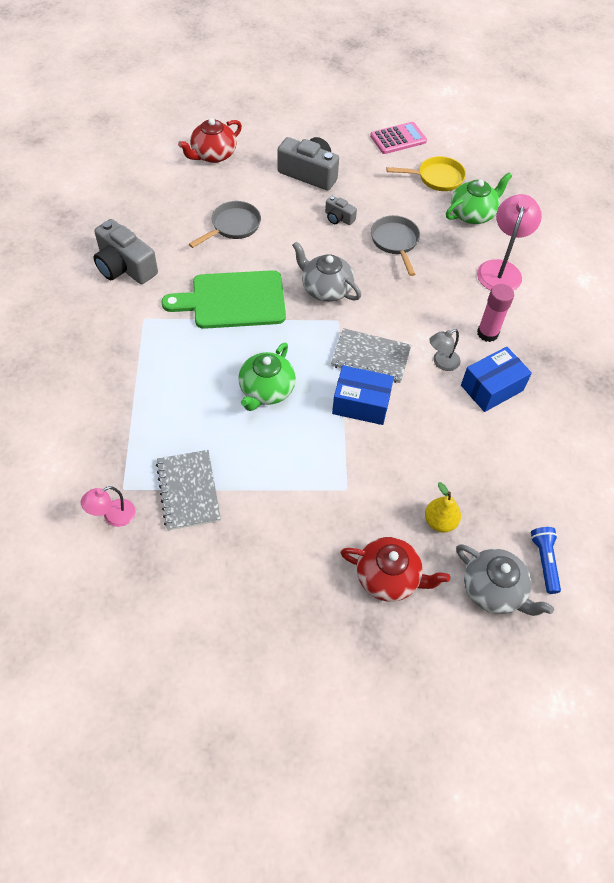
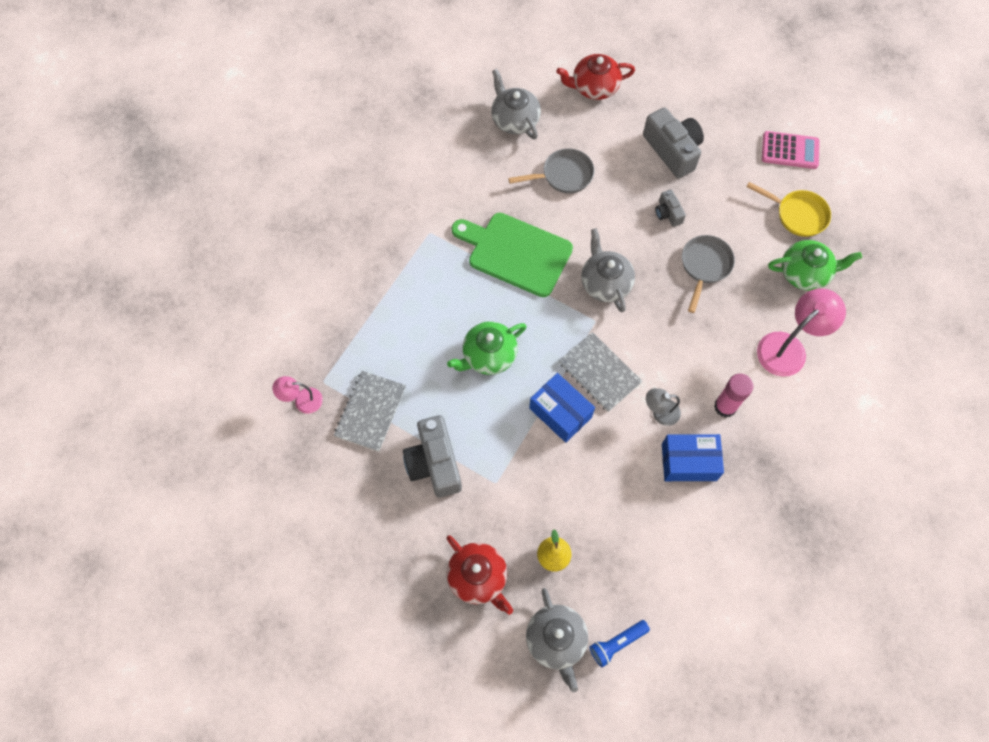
camera: 35 degrees right, 10 degrees up
grey camera [93,219,158,284] -> grey camera moved to [403,415,462,497]
blue flashlight [531,527,561,594] -> blue flashlight turned 150 degrees counterclockwise [589,620,650,667]
none -> grey teapot [491,69,541,139]

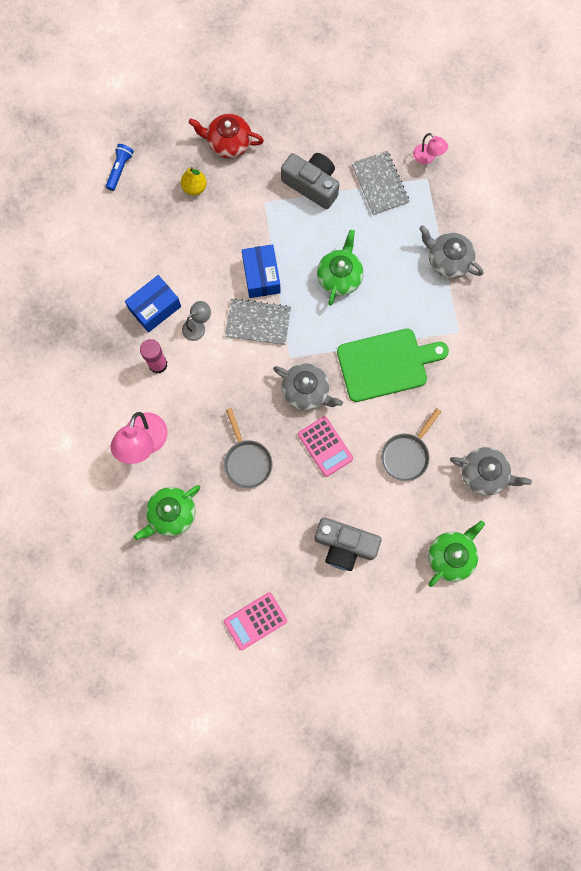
camera: 140 degrees right, 10 degrees up
pink lamp [272,376,323,414] -> pink lamp turned 90 degrees clockwise [413,133,448,164]
grey teapot [526,588,588,692] -> grey teapot moved to [419,225,483,278]
blue box [529,373,595,443] -> blue box turned 75 degrees clockwise [242,244,281,298]
red teapot [556,54,635,100] -> green teapot [428,520,485,587]
grey camera [655,189,686,227] -> none
yellow pan [747,182,831,237] -> none
none -> pink calculator [298,416,353,477]

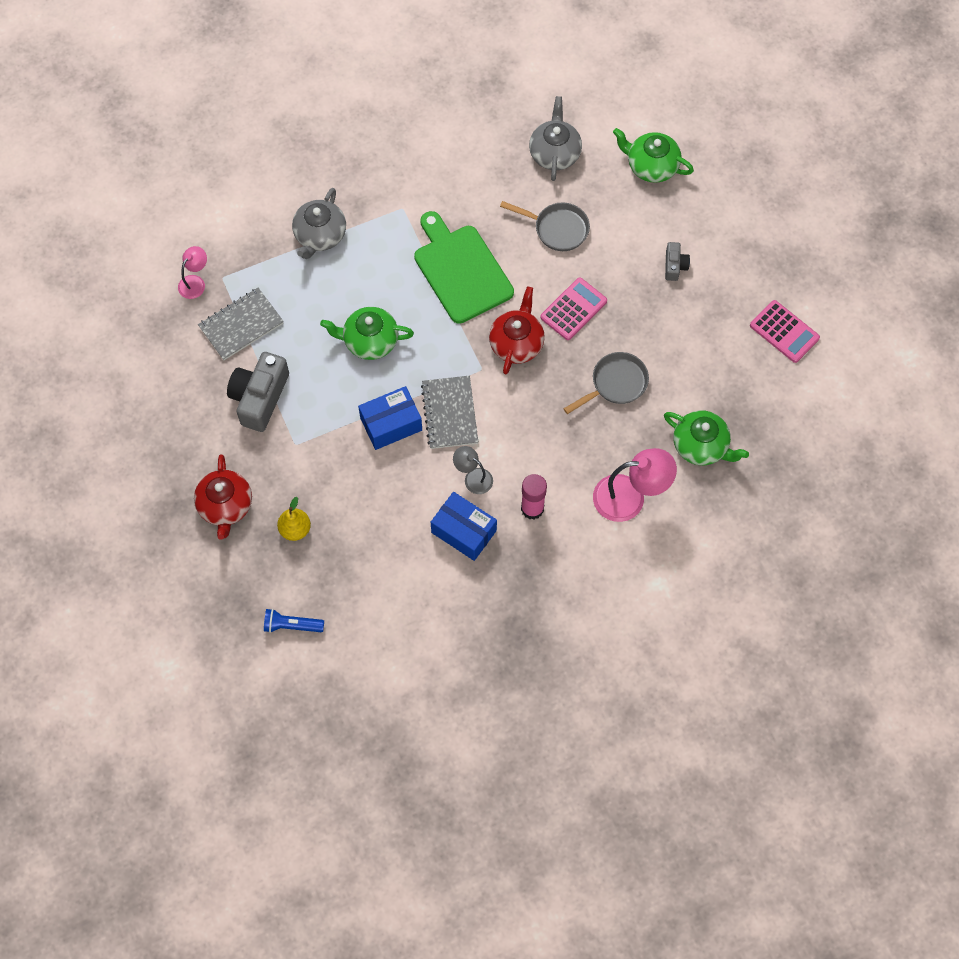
camera: 105 degrees left, 10 degrees down
grey teapot [273,363,343,411] -> red teapot [489,286,545,374]
grey camera [315,518,381,571] -> grey camera [665,242,690,281], size x0.51

